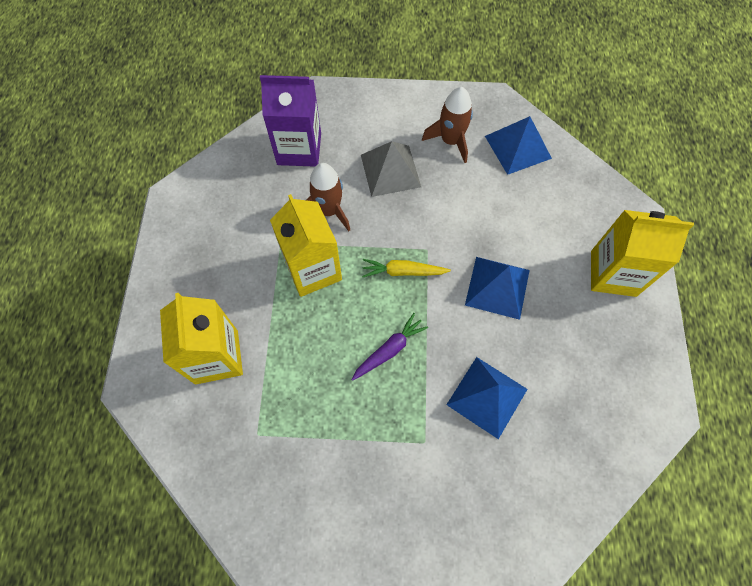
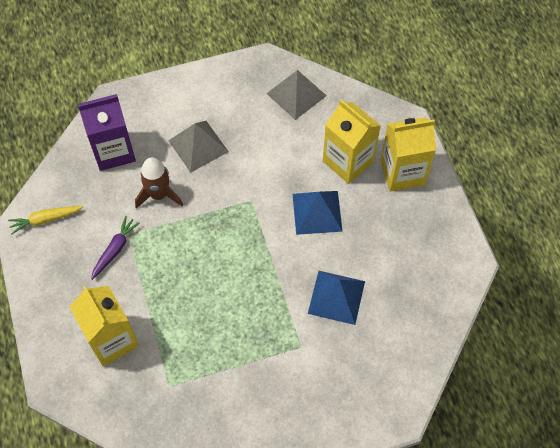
camera: 20 degrees left, 5 degrees down
yellow carton [270,194,342,297] -> yellow carton moved to [323,100,381,184]
purple carrot [351,313,428,381] -> purple carrot moved to [91,216,140,280]
yellow carrot [362,259,451,277] -> yellow carrot moved to [8,206,83,234]
brown rocket [422,87,473,163] -> none
blue pyramid [485,116,552,175] -> grey pyramid [266,70,327,120]

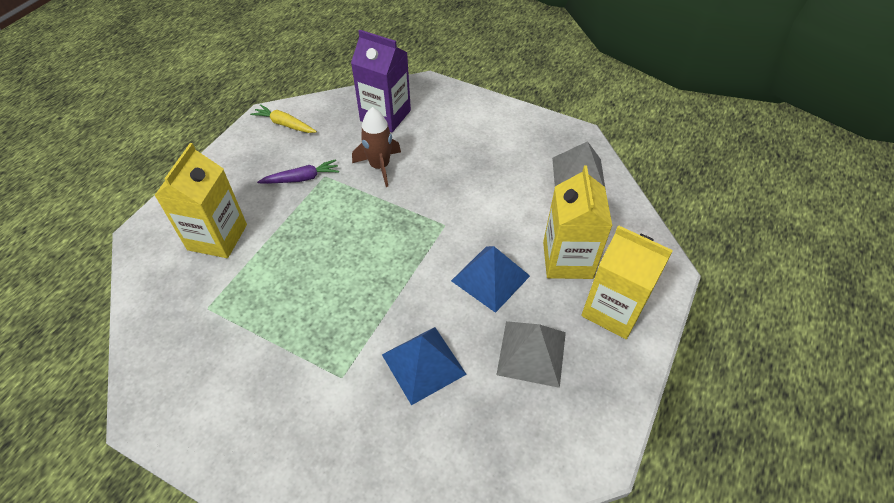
camera: 45 degrees right, 10 degrees down
grey pyramid [168,121,229,173] -> grey pyramid moved to [496,321,566,388]

